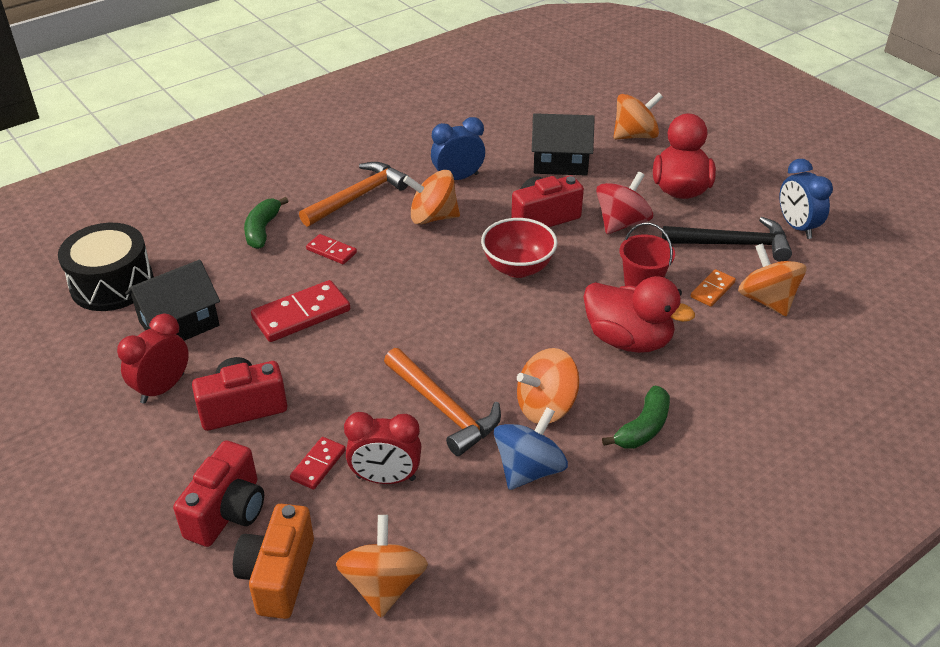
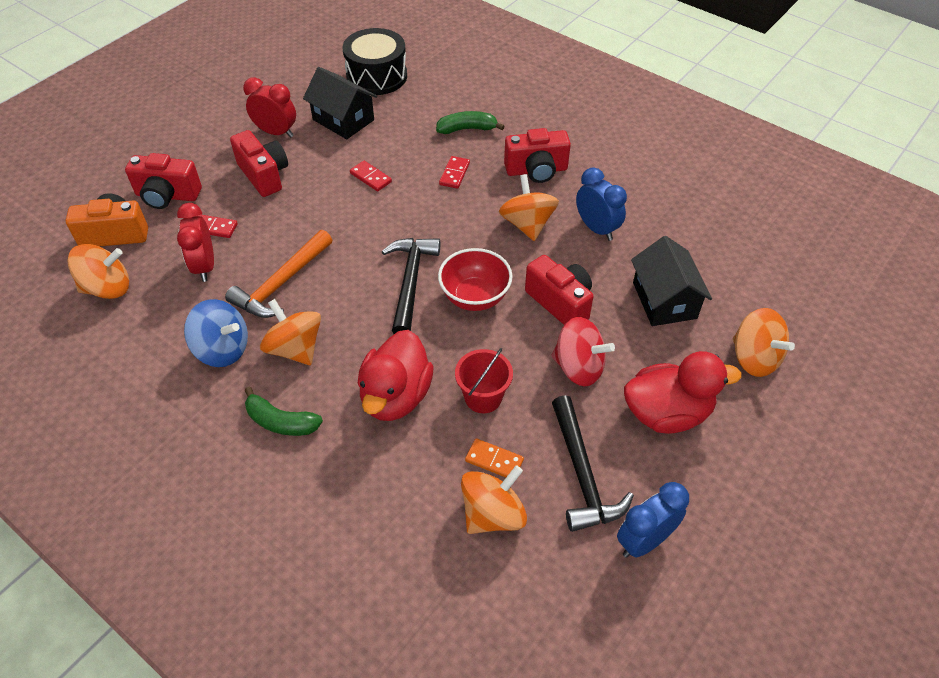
camera: 75 degrees right, 10 degrees up
red domino [251,280,350,342] -> red domino [350,161,392,191], size x0.56
orange hammer [299,162,408,227] -> red camera [504,128,571,183]
none -> black hammer [382,238,440,334]

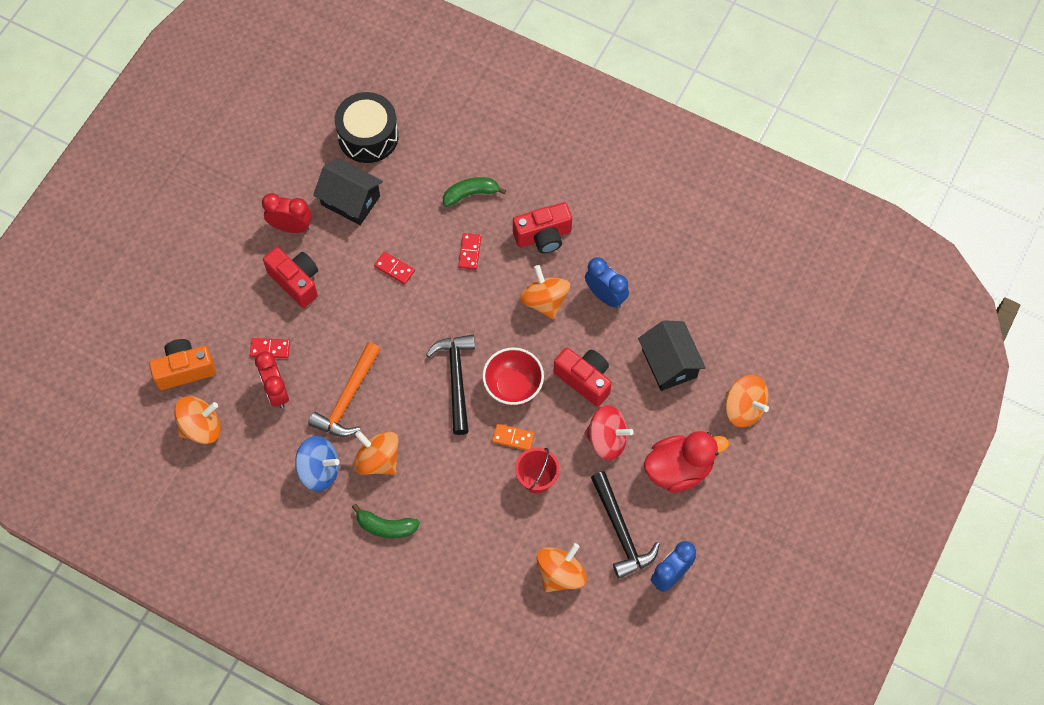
camera: 10 degrees left, 15 degrees up
red camera [125,153,202,209] -> none
red duck [358,330,434,421] -> none
orange domino [465,439,524,477] -> orange domino moved to [492,424,534,450]

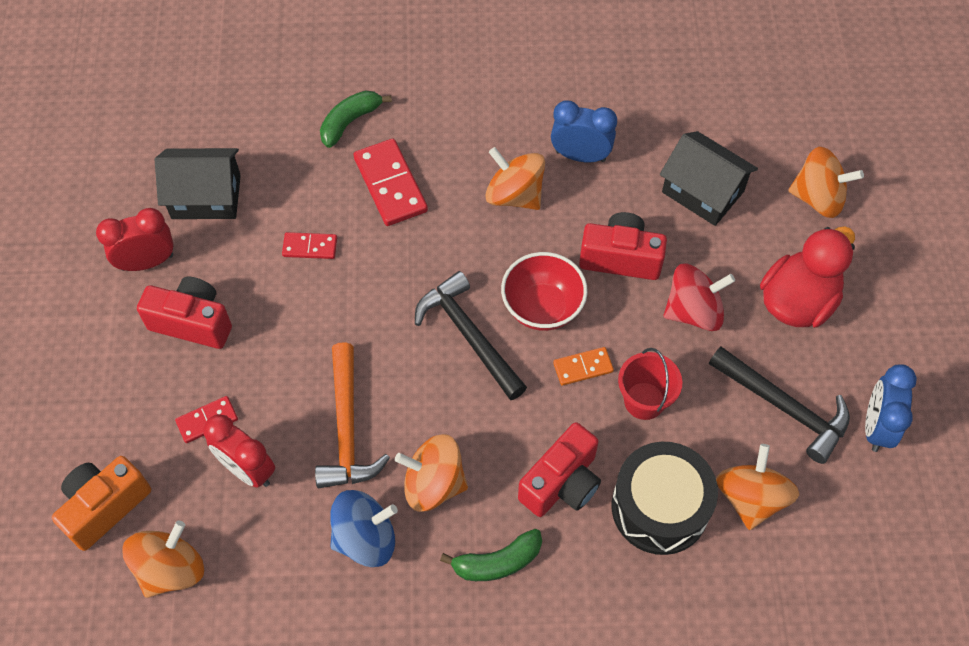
camera: 30 degrees left, 5 degrees down
black drum [335,92,399,163] -> black drum moved to [612,442,718,555]
red domino [458,233,481,270] -> red domino [353,139,428,226], size x1.78
red camera [513,202,572,254] -> red camera moved to [518,422,601,517]

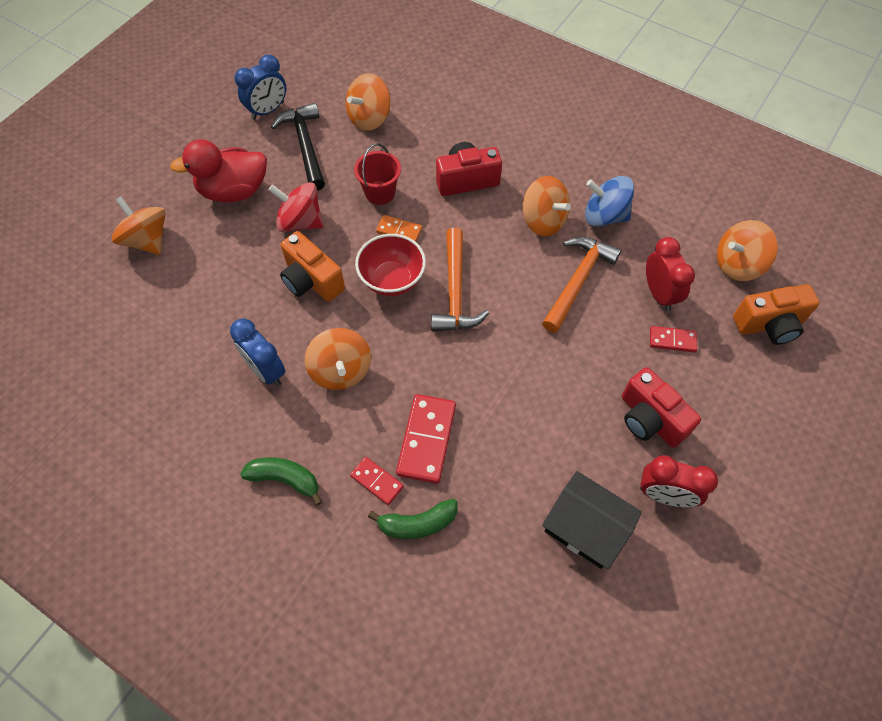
camera: 145 degrees left, 0 degrees up
red domino [282,232,337,259] -> red domino moved to [350,457,404,505]
black hammer [415,271,527,400] -> orange hammer [431,228,489,332]
green banana [440,529,542,581] -> green banana moved to [240,457,322,505]
red camera [579,212,667,280] -> orange camera [280,231,345,302]
black drum [612,442,718,555] -> none
black house [660,131,758,226] -> none

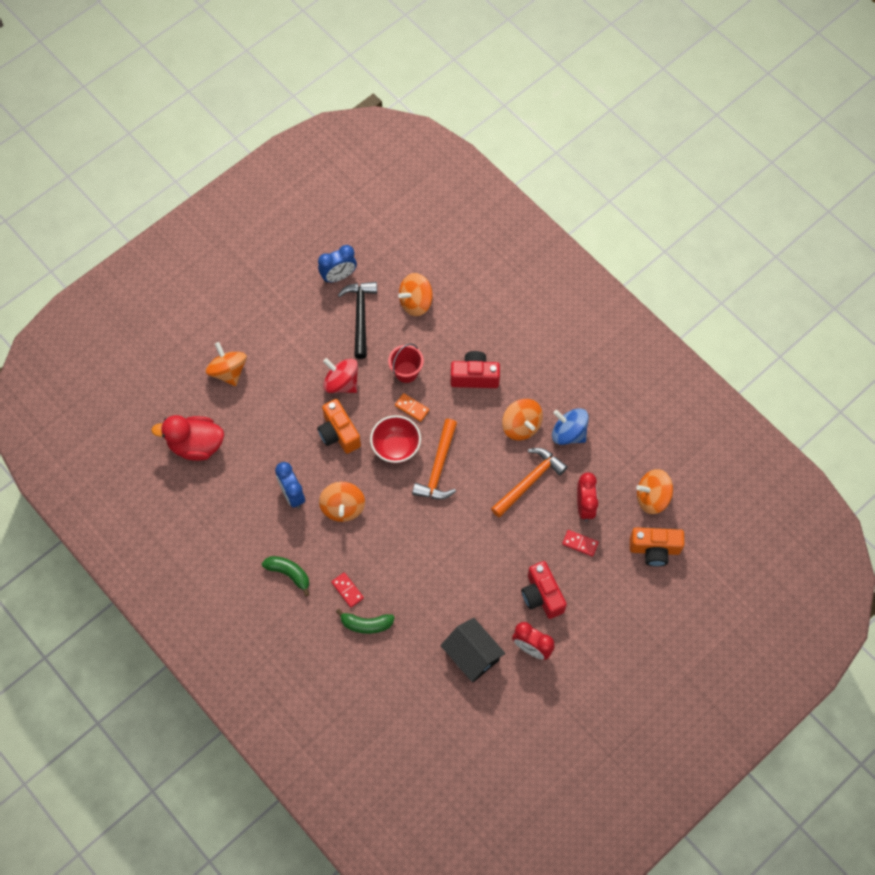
camera: 15 degrees right, 5 degrees up
red duck [170,139,267,203] -> red duck moved to [151,415,224,461]
red domino [396,394,456,484] -> none

